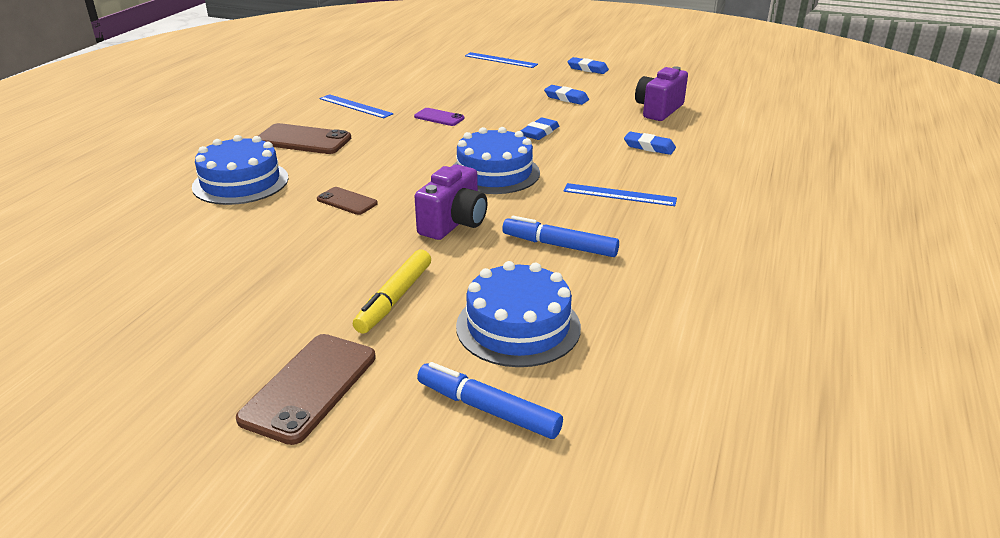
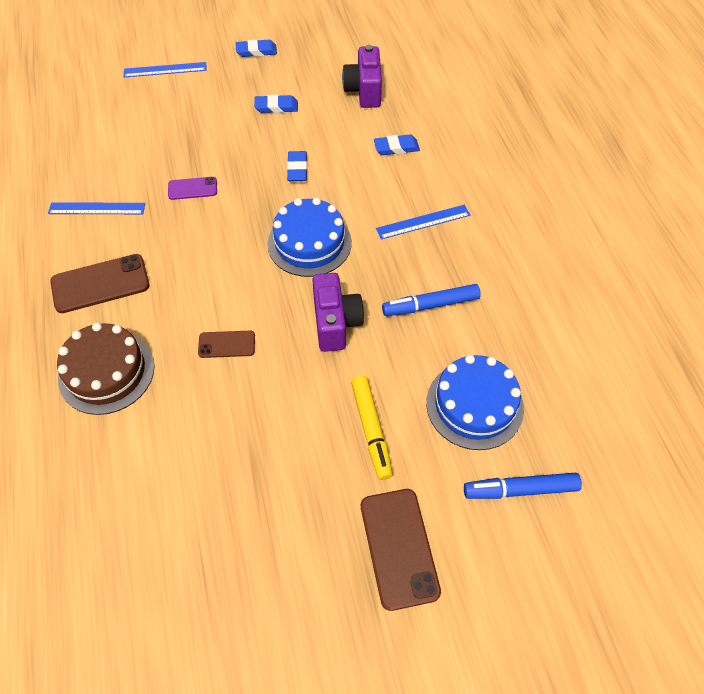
camera: 35 degrees left, 25 degrees up
blue cake [192,135,289,205] -> brown cake [57,322,155,415]

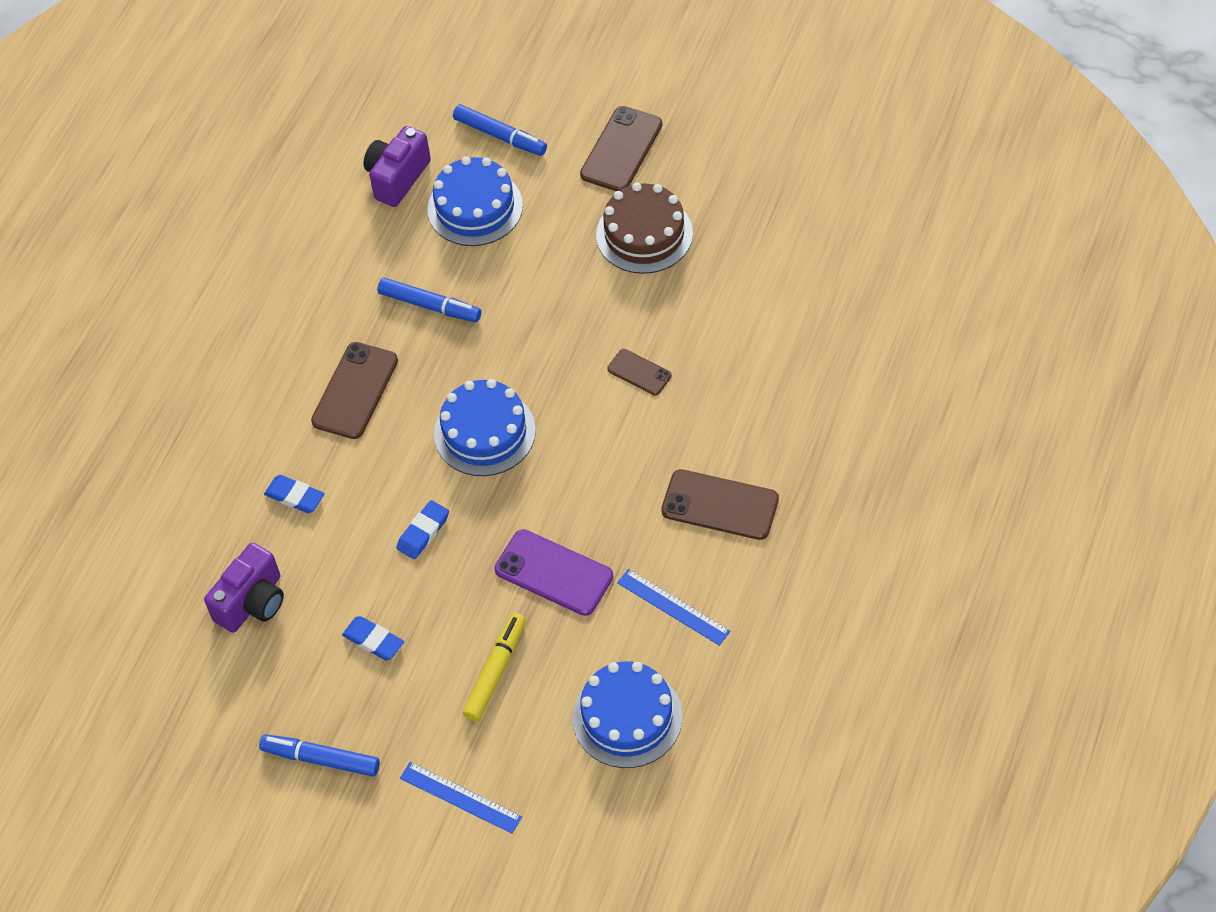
camera: 140 degrees left, 0 degrees up
brown cake [57,322,155,415] -> brown cake moved to [596,182,693,274]
purple phone [168,177,217,200] -> purple phone [494,529,613,616], size x1.75
blue eraser [235,39,277,57] -> blue marker [259,734,380,777]
purple camera [312,273,364,352] -> purple camera moved to [363,126,431,207]
yellow marker [351,376,393,480] -> yellow marker moved to [463,613,526,722]
blue ruler [376,205,470,239] -> brown phone [311,342,398,439]
none -> blue cake [573,661,682,768]

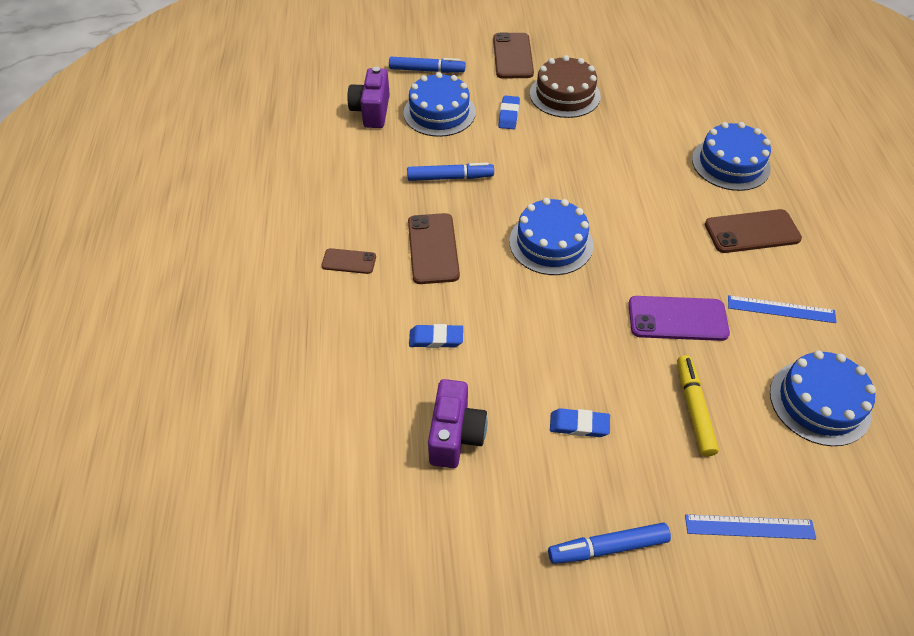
camera: 30 degrees left, 5 degrees down
blue eraser [396,500,449,559] -> blue eraser moved to [498,96,520,129]
brown phone [607,349,672,395] -> brown phone moved to [321,248,376,274]
none -> blue cake [692,122,771,191]

